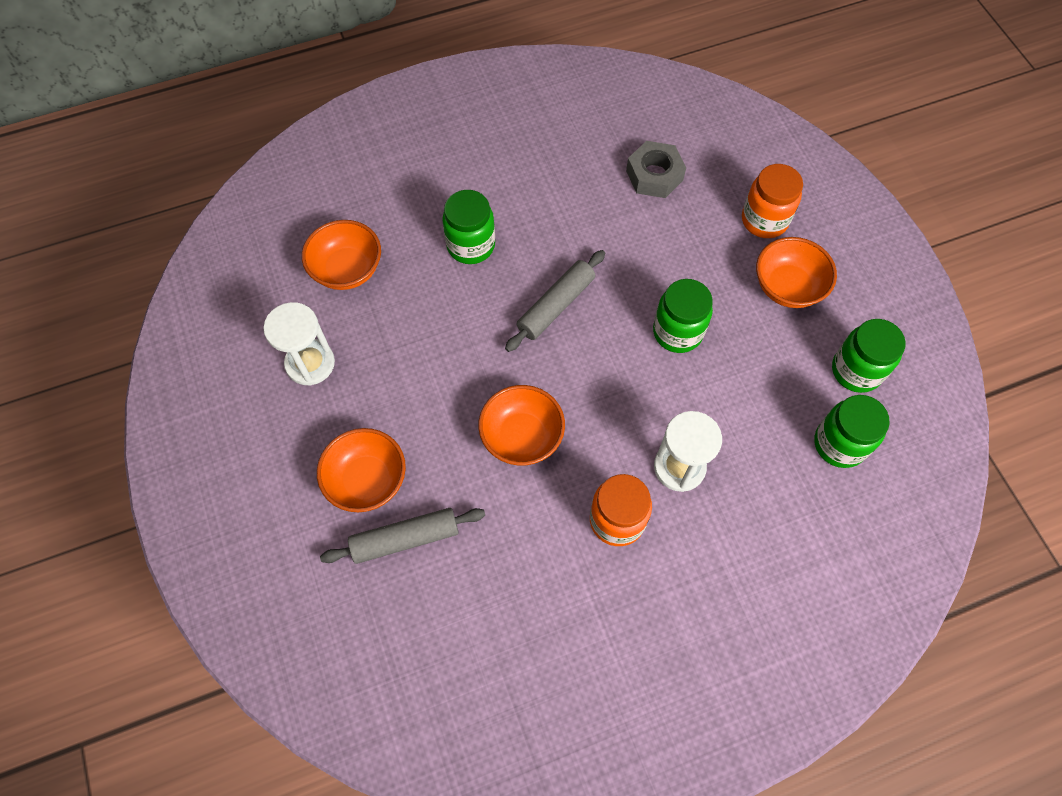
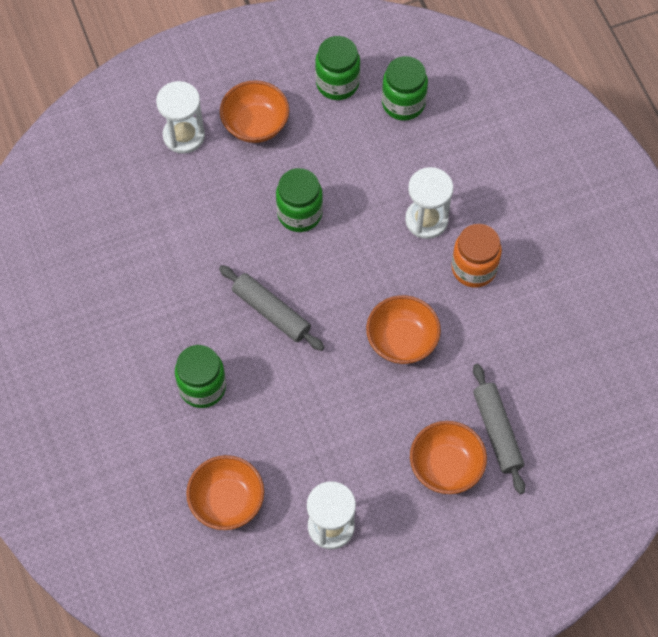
camera: 90 degrees left, 0 degrees up
grey nut [626,141,686,198] -> none
orange jar [742,164,803,238] -> white hourglass [156,81,205,154]

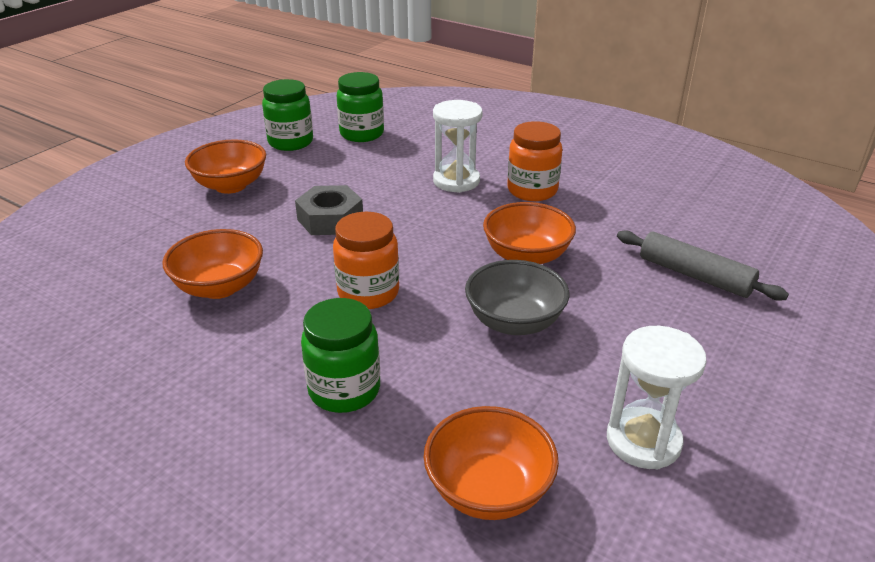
camera: 35 degrees left, 30 degrees down
white hourglass [156,81,205,154] -> none
grey rolling pin [219,265,325,351] -> orange jar [333,212,399,309]
green jar [276,168,323,232] -> grey nut [295,185,363,235]
orange bowl [410,421,487,494] -> orange bowl moved to [162,229,263,299]
none -> grey bowl [465,260,569,335]

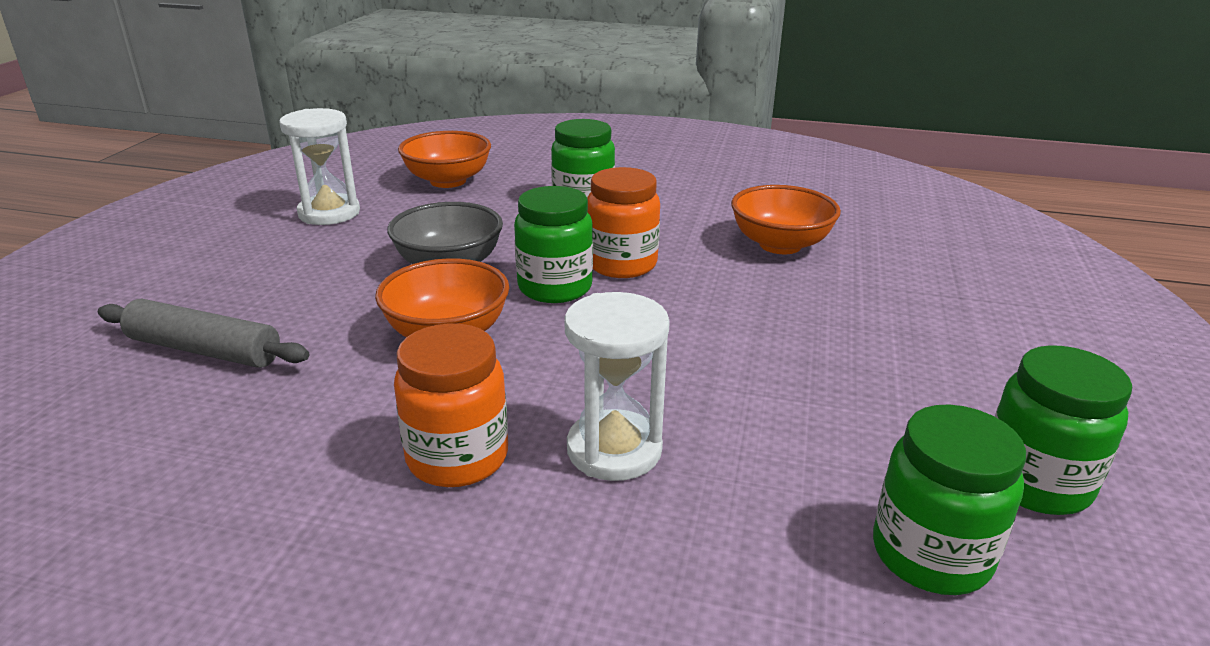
camera: 160 degrees right, 5 degrees down
orange bowl [185,139,266,194] -> none
grey nut [295,185,363,235] -> none
none -> green jar [514,186,593,303]

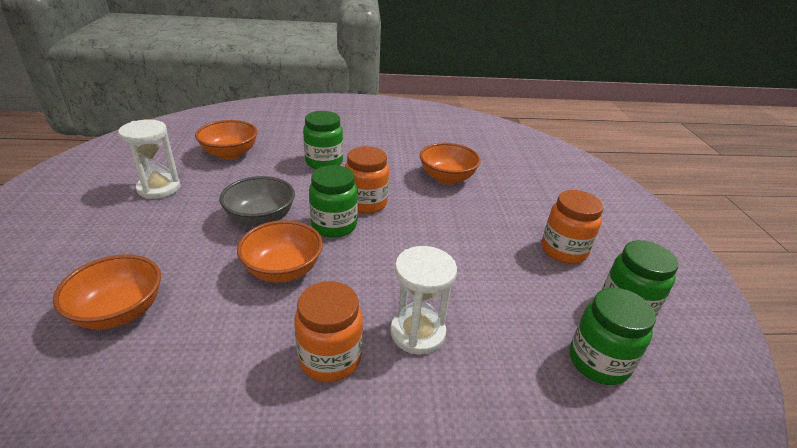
camera: 20 degrees left, 5 degrees up
grey rolling pin [98,299,309,368] -> orange bowl [53,254,161,330]
none -> orange jar [542,190,604,264]

